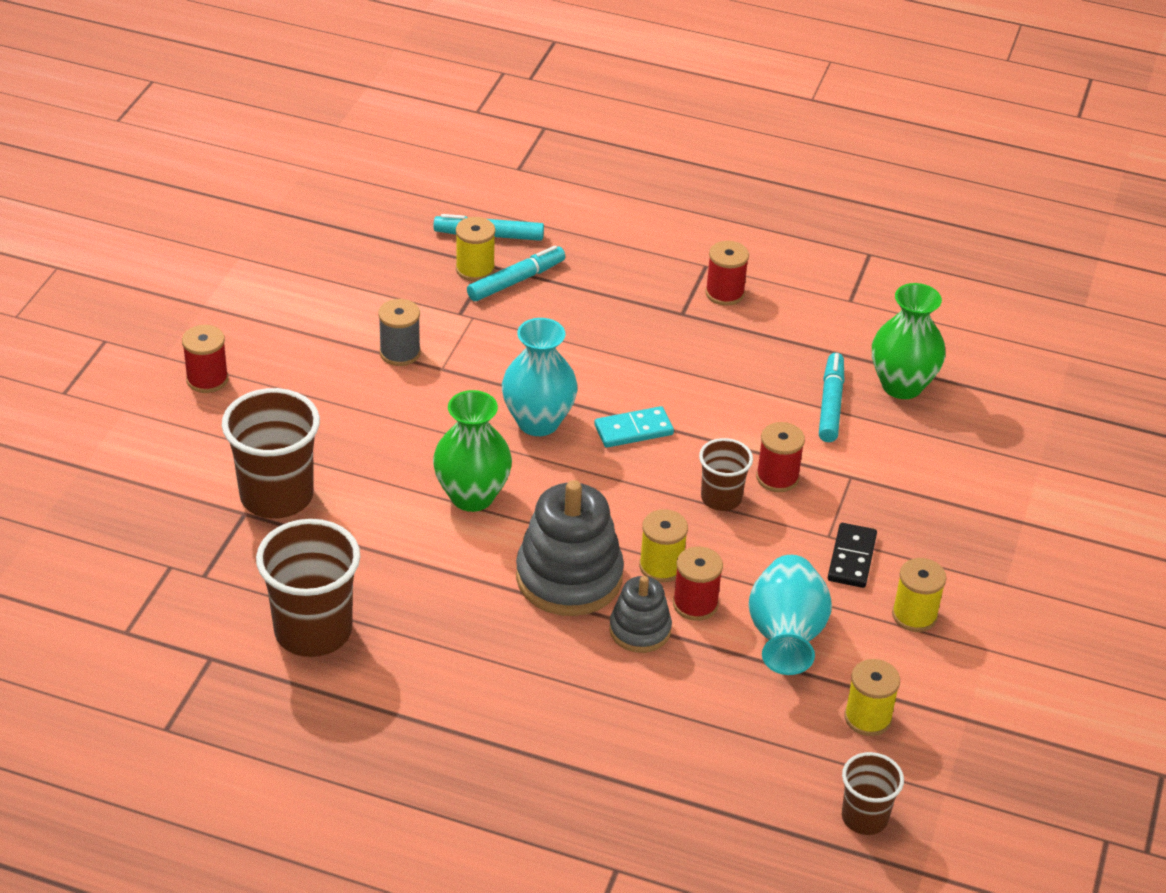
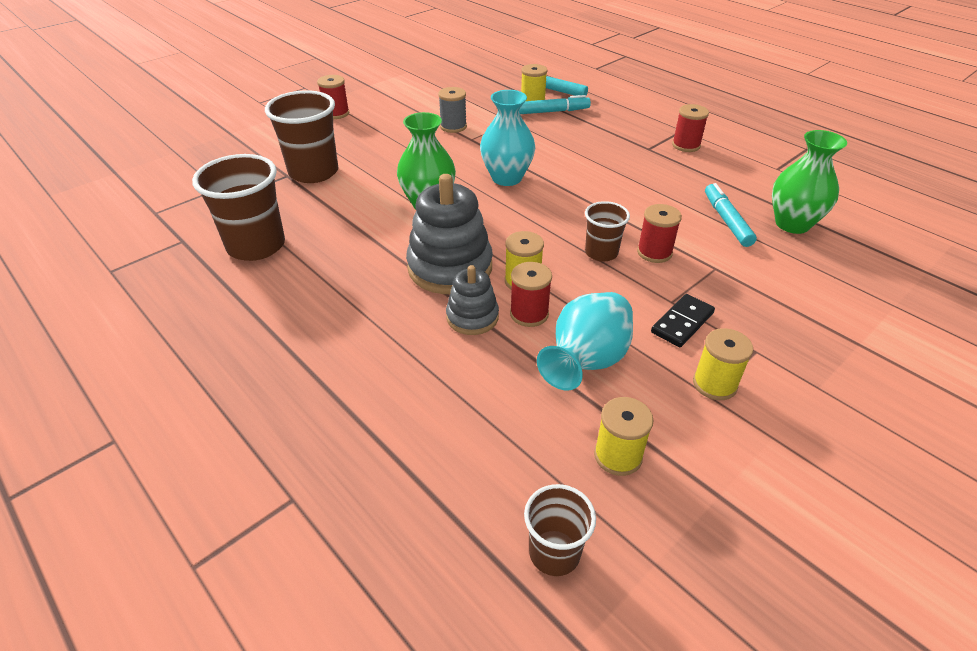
camera: 30 degrees right, 0 degrees up
turquoise domino [594,406,674,448] -> none
turquoise marker [819,353,844,442] -> turquoise marker turned 45 degrees counterclockwise [705,183,757,247]

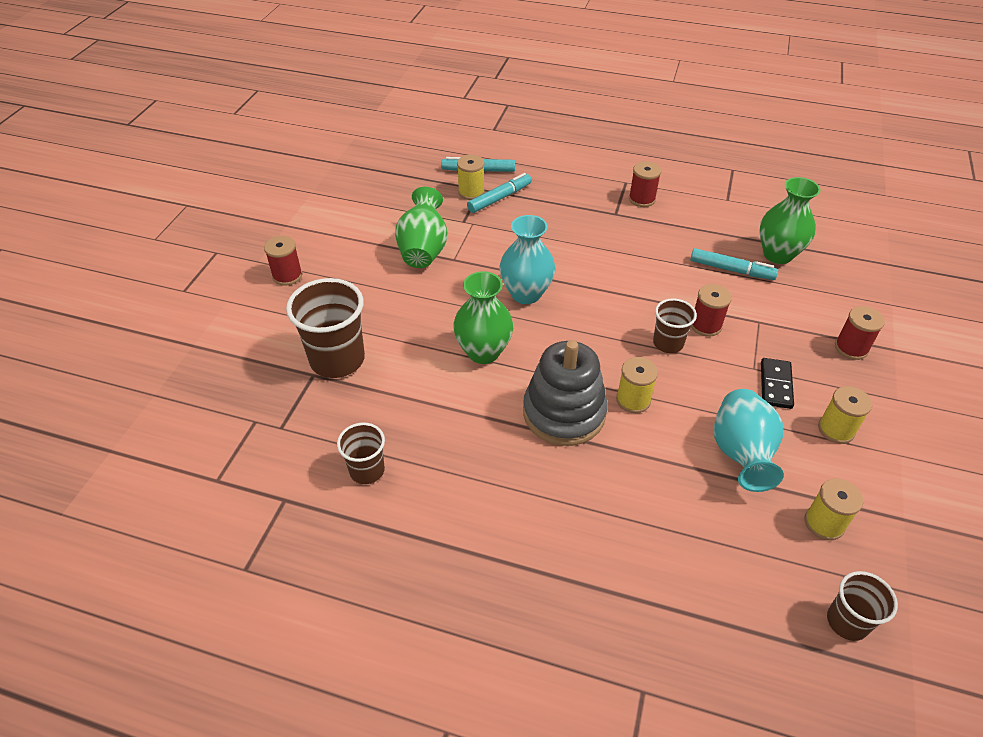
camera: 30 degrees left, 5 degrees up
brown cup [192,154,285,261] -> brown cup [337,423,385,484], size x0.57
grey spool [438,87,467,133] -> green vase [395,187,448,268]
grey stacking toy [446,265,499,335] -> none
red spool [510,262,552,327] -> red spool moved to [835,306,885,360]
turquoise marker [705,183,757,247] -> turquoise marker turned 150 degrees clockwise [690,248,778,280]

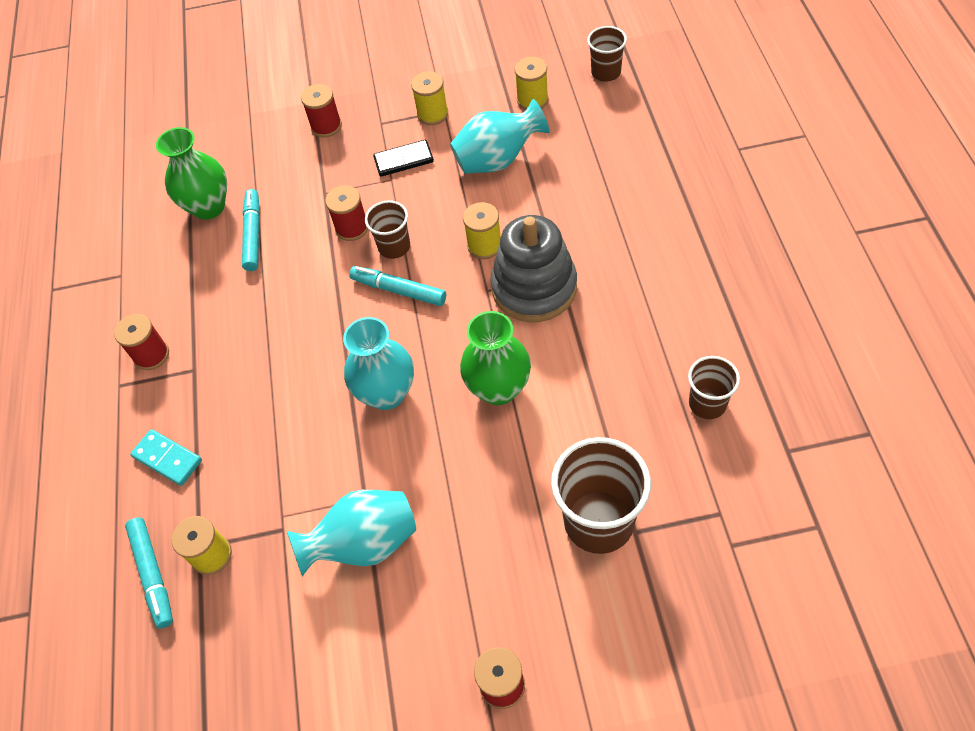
camera: 110 degrees left, 10 degrees up
green vase [395,187,448,268] -> turquoise vase [287,490,416,576]
turquoise marker [467,173,532,213] -> turquoise marker moved to [349,266,446,306]
none -> turquoise domino [130,429,202,486]

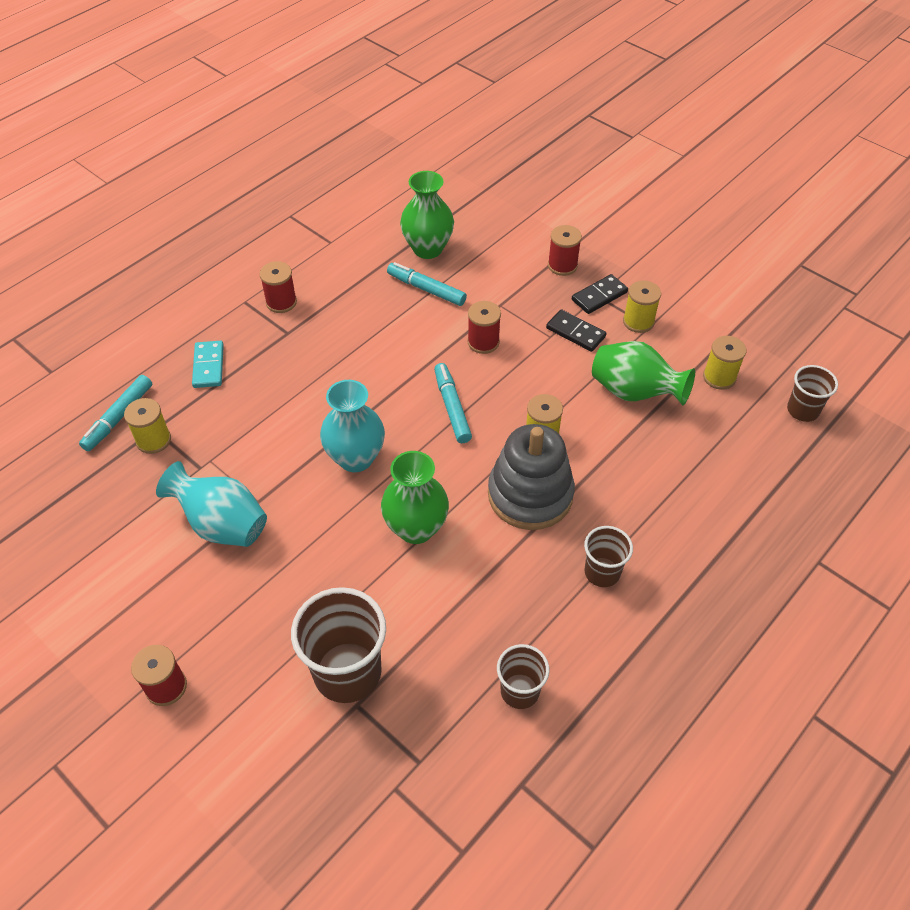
camera: 45 degrees right, 5 degrees down
turquoise marker [242,189,260,271] -> turquoise marker turned 105 degrees counterclockwise [387,262,467,306]
brown cup [365,200,410,259] -> brown cup moved to [584,526,633,587]
turquoise vase [450,99,549,174] -> green vase [592,341,695,405]
none -> black domino [572,274,628,314]

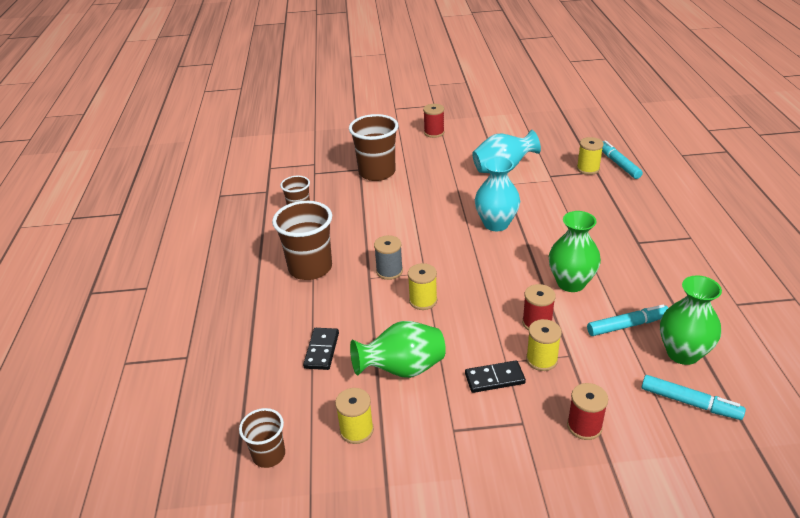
camera: 135 degrees right, 15 degrees down
turquoise domino [192,341,224,388] -> none
red spool [259,261,297,313] -> none
green vase [381,451,449,544] -> green vase moved to [549,211,601,292]
turquoise marker [434,363,472,443] -> turquoise marker moved to [642,375,746,420]
grey stacking toy [488,424,575,530] -> grey spool [374,235,403,280]
black domino [572,274,628,314] -> black domino moved to [303,328,339,370]
brown cup [584,526,633,587] -> brown cup [272,201,332,280], size x1.76
yellow spool [623,280,661,333] -> yellow spool moved to [526,319,562,371]

